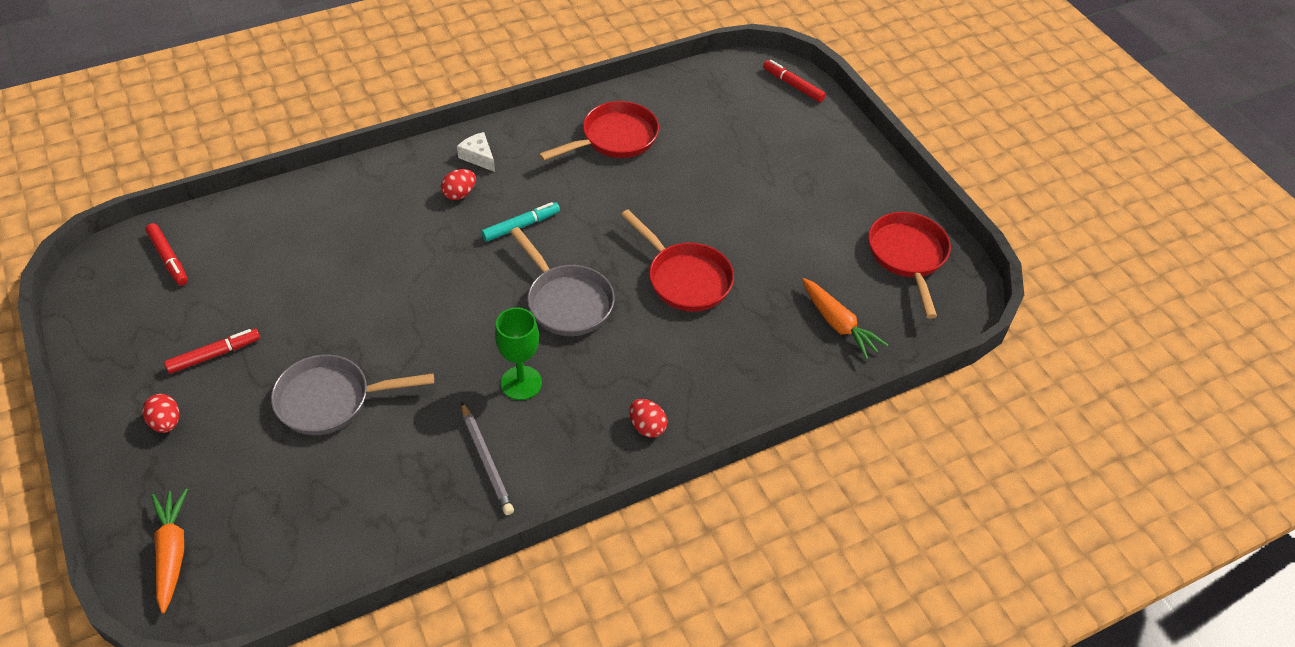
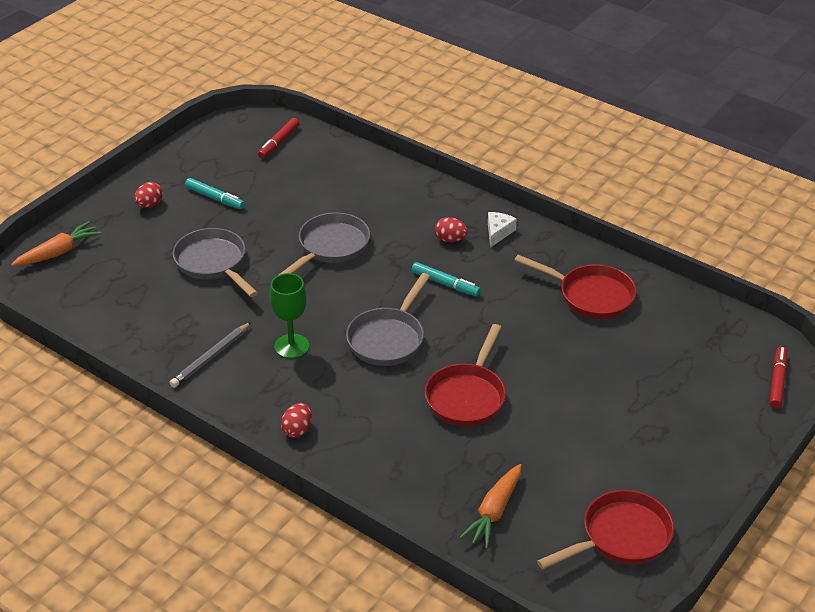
camera: 65 degrees right, 10 degrees down
red marker [164,329,260,374] -> turquoise marker [185,178,245,209]
none -> grey pan [279,212,370,275]

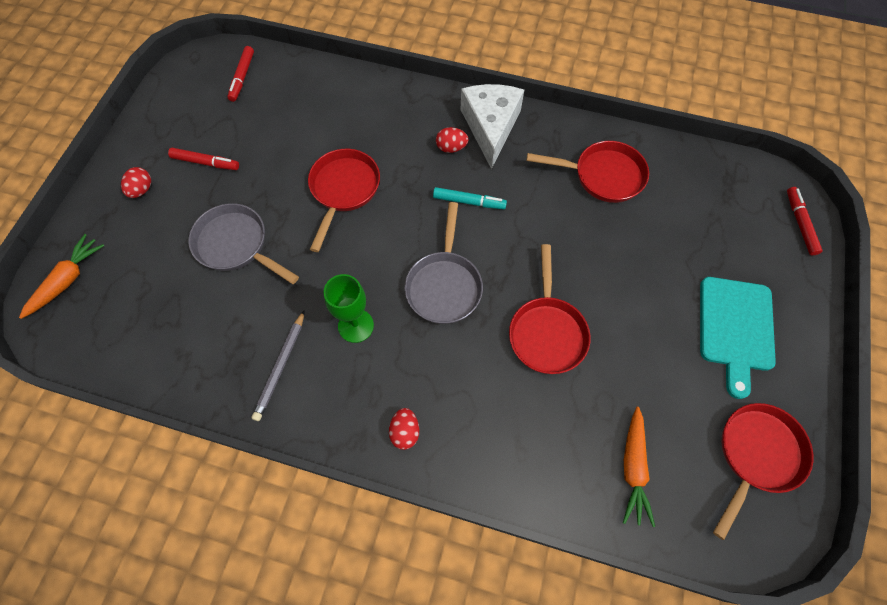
camera: 20 degrees left, 25 degrees up
turquoise marker [185,178,245,209] -> red marker [168,148,239,170]
grey pan [279,212,370,275] -> red pan [308,149,380,252]
white cheese [488,212,517,248] -> white cheese [460,84,524,169], size x2.12
none -> turquoise cutting board [700,277,776,399]

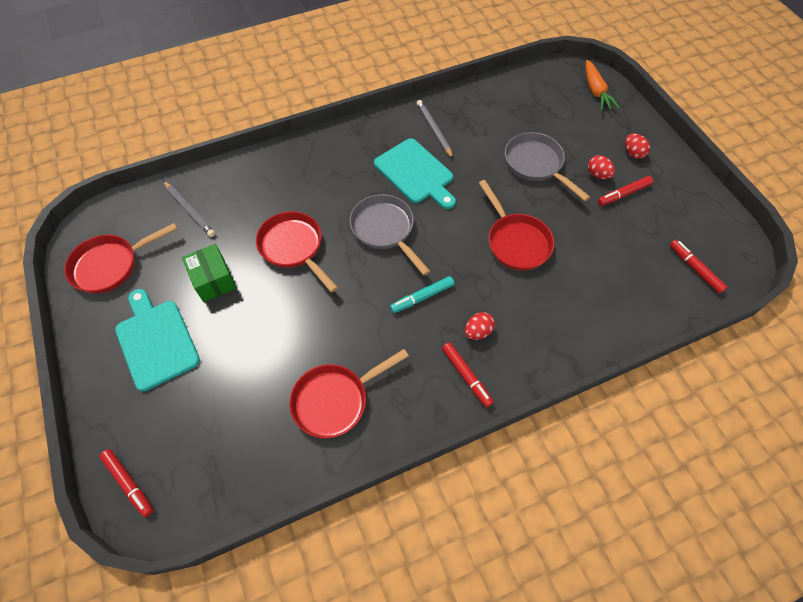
camera: 140 degrees right, 5 degrees down
grey pan [188,203,299,284] -> grey pan turned 120 degrees counterclockwise [505,132,590,201]
green goblet [324,274,374,343] -> turquoise cutting board [374,138,456,209]
red egg [389,408,419,450] -> red egg moved to [588,155,615,179]
white cheese [460,84,524,169] -> red marker [442,342,493,407]
orange carrot [623,407,655,527] -> grey pencil [163,181,215,237]
red pan [713,403,813,540] -> red pan turned 60 degrees clockwise [64,223,178,294]
none -> green box [182,244,236,302]

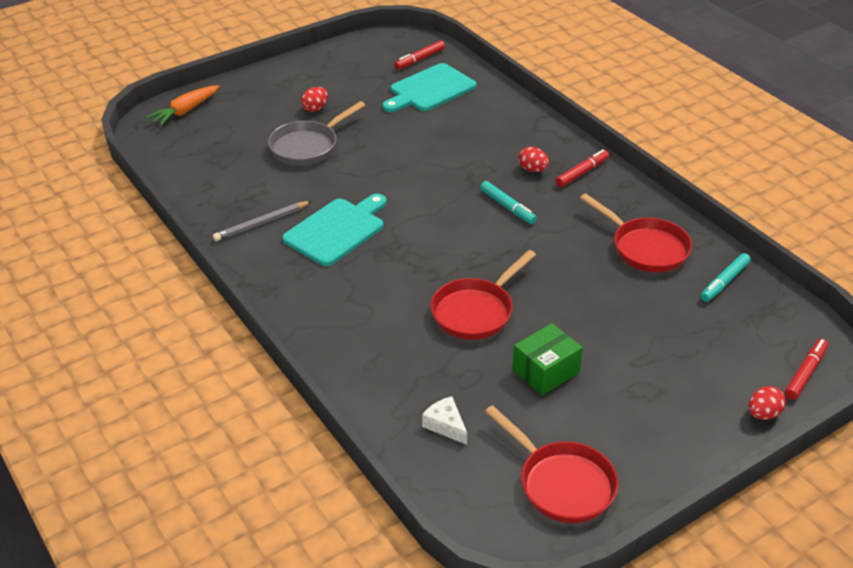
camera: 100 degrees left, 20 degrees down
turquoise cutting board [115,289,200,392] -> turquoise cutting board moved to [383,63,477,112]
grey pencil [163,181,215,237] -> white cheese [422,396,467,445]
grey pan [350,194,430,275] -> none
red pan [479,180,554,271] -> none
orange carrot [586,60,620,111] -> orange carrot turned 150 degrees clockwise [146,85,219,126]
red marker [598,176,653,206] -> none
red egg [625,134,650,159] -> red egg moved to [749,386,786,420]
none -> turquoise marker [701,253,751,302]

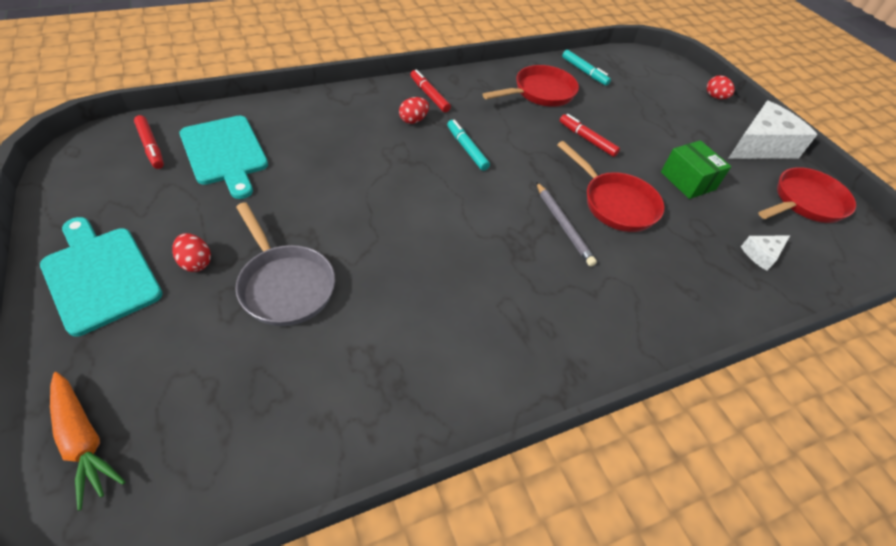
camera: 85 degrees left, 10 degrees up
grey pencil [213,201,312,241] -> grey pencil moved to [536,182,597,267]
turquoise cutting board [282,194,387,266] -> turquoise cutting board moved to [40,217,163,336]
turquoise marker [480,181,537,224] -> turquoise marker turned 90 degrees counterclockwise [447,120,490,171]
red marker [785,339,828,400] -> red marker moved to [560,114,620,157]
none -> white cheese [728,101,817,159]

